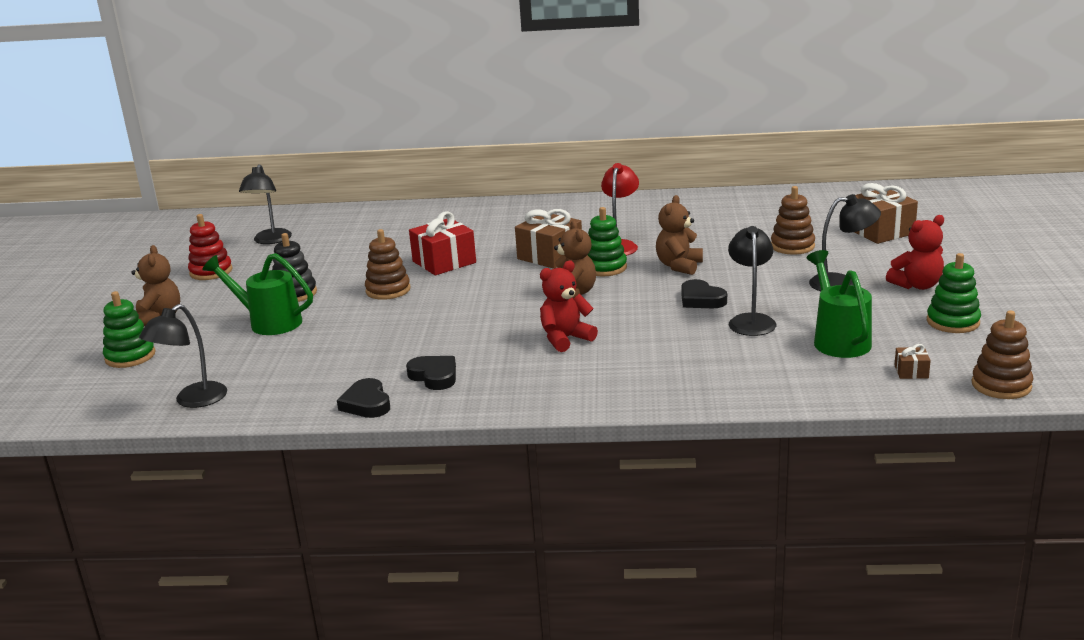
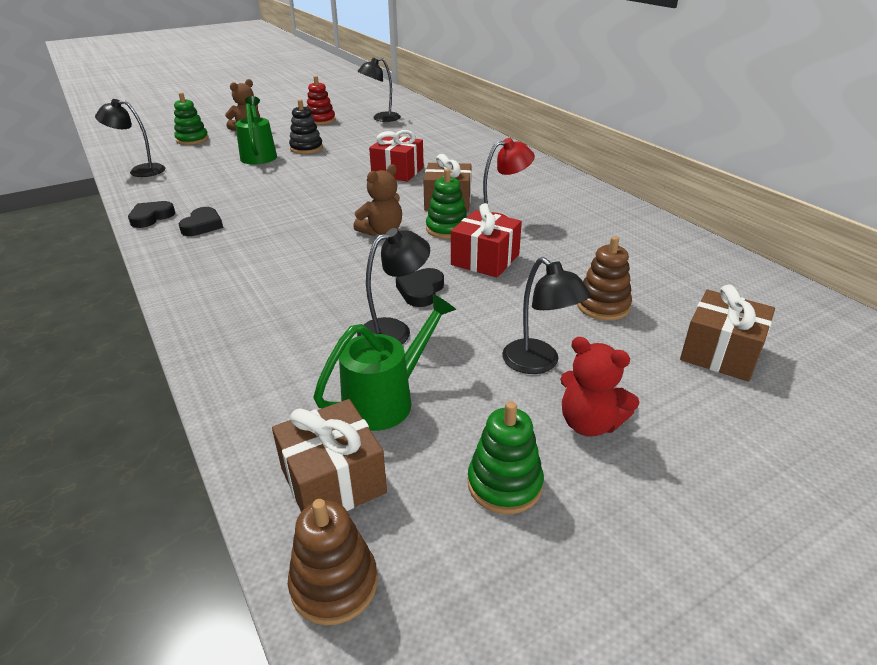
camera: 55 degrees right, 10 degrees up
brown stacking toy [365,229,410,300] -> none
red teddy bear [540,261,598,352] -> none
brown teddy bear [656,195,703,275] -> red gift [451,203,522,278]
brown gift [895,344,931,379] -> brown gift [272,399,387,512], size x2.17

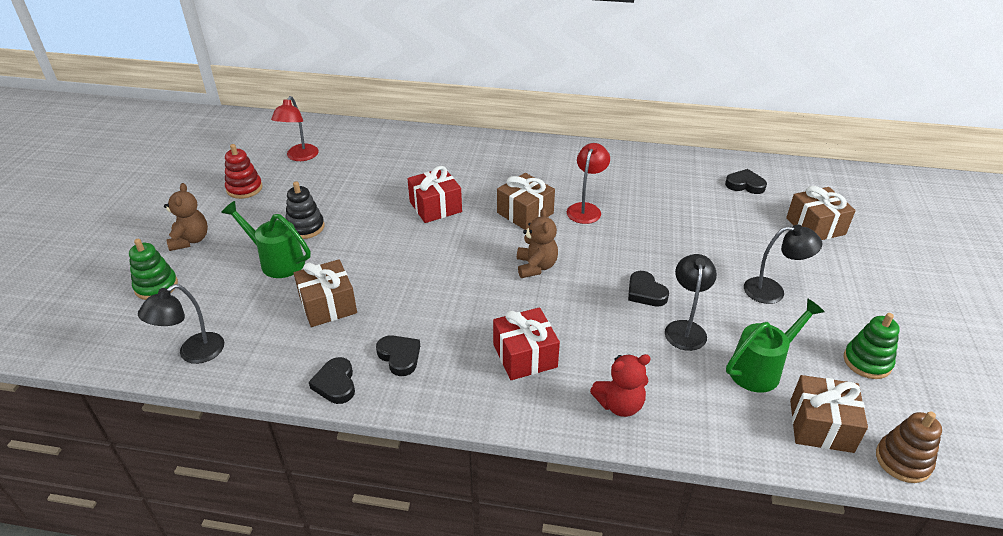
camera: 50 degrees left, 5 degrees up
green watering can [313,294,456,431] -> green watering can turned 60 degrees clockwise [726,299,825,392]
black lamp [357,58,401,122] -> red lamp [271,96,319,161]
green stacking toy [426,169,467,239] -> none
red gift [451,203,522,278] -> red gift moved to [493,307,560,380]
red teddy bear [560,337,640,437] -> red teddy bear moved to [590,354,651,417]
brown stacking toy [577,236,632,321] -> none
none -> brown gift [294,259,357,327]
none -> black heart [725,169,767,194]

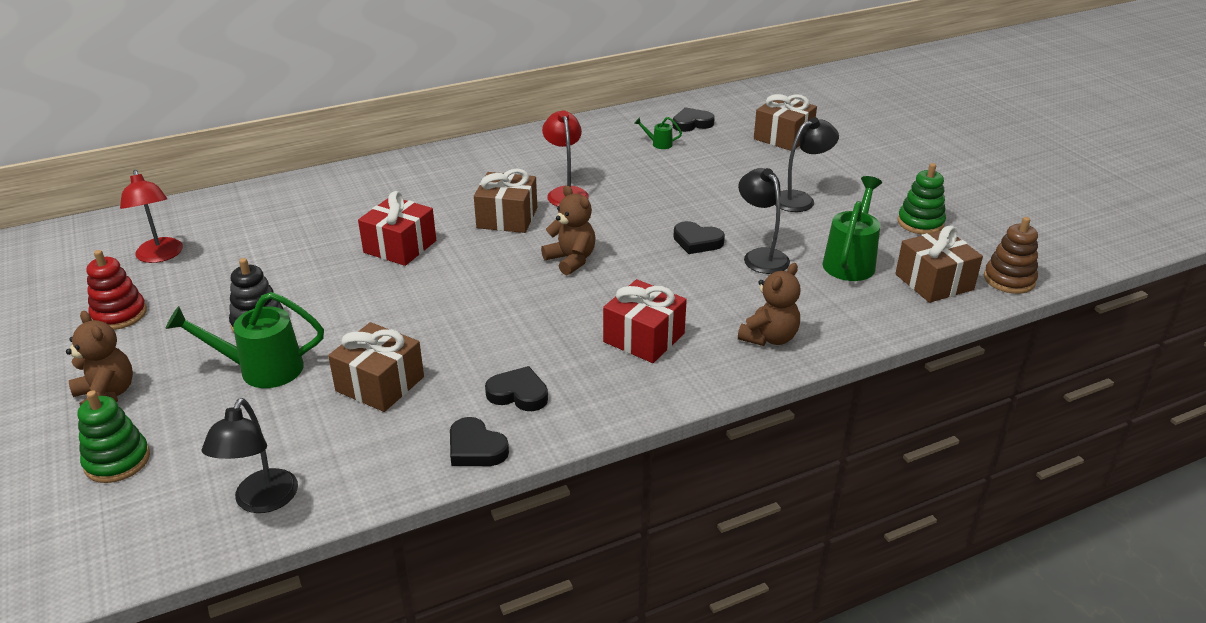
camera: 35 degrees left, 5 degrees down
red teddy bear [590,354,651,417] -> brown teddy bear [738,263,800,346]
none -> green watering can [634,117,682,149]

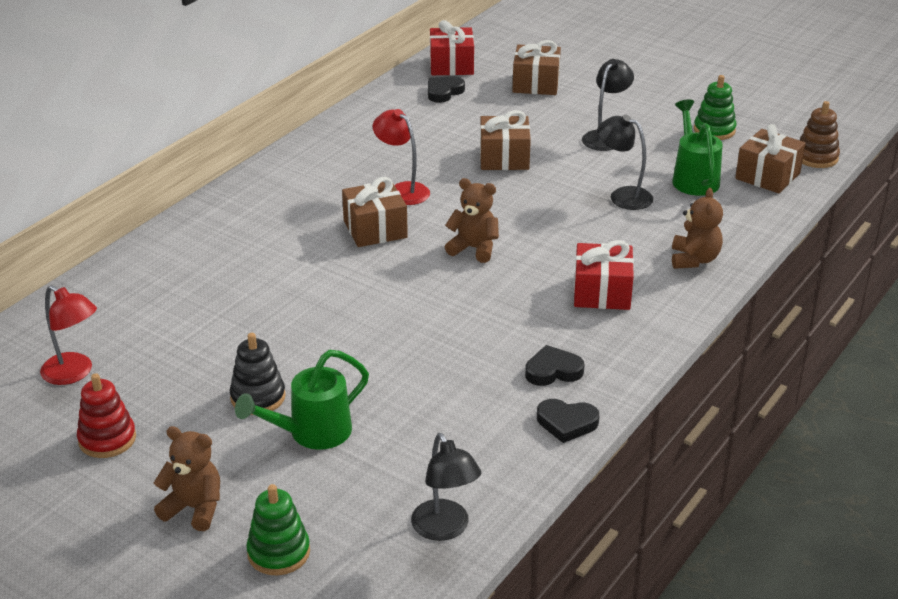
camera: 30 degrees left, 0 degrees up
brown gift [328,322,424,412] -> brown gift moved to [480,110,531,170]
red gift [358,191,436,266] -> red gift moved to [430,20,474,75]
green watering can [634,117,682,149] -> none
black heart [673,221,725,254] -> none

